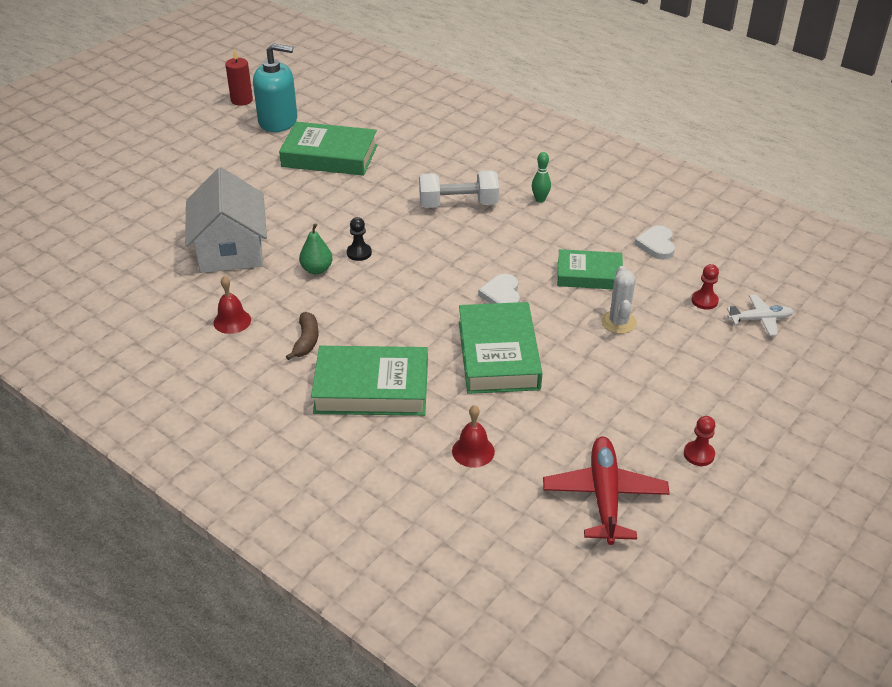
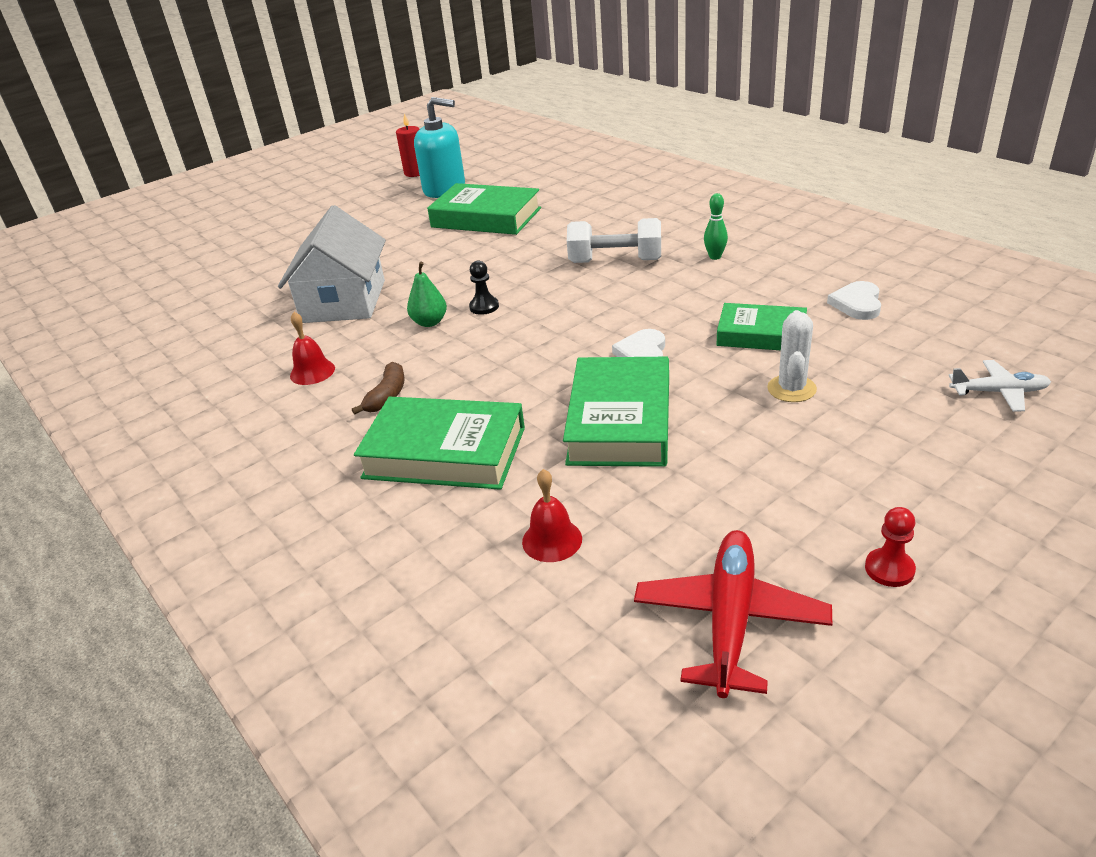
camera: 15 degrees right, 5 degrees down
red pawn [692,264,719,310] -> none

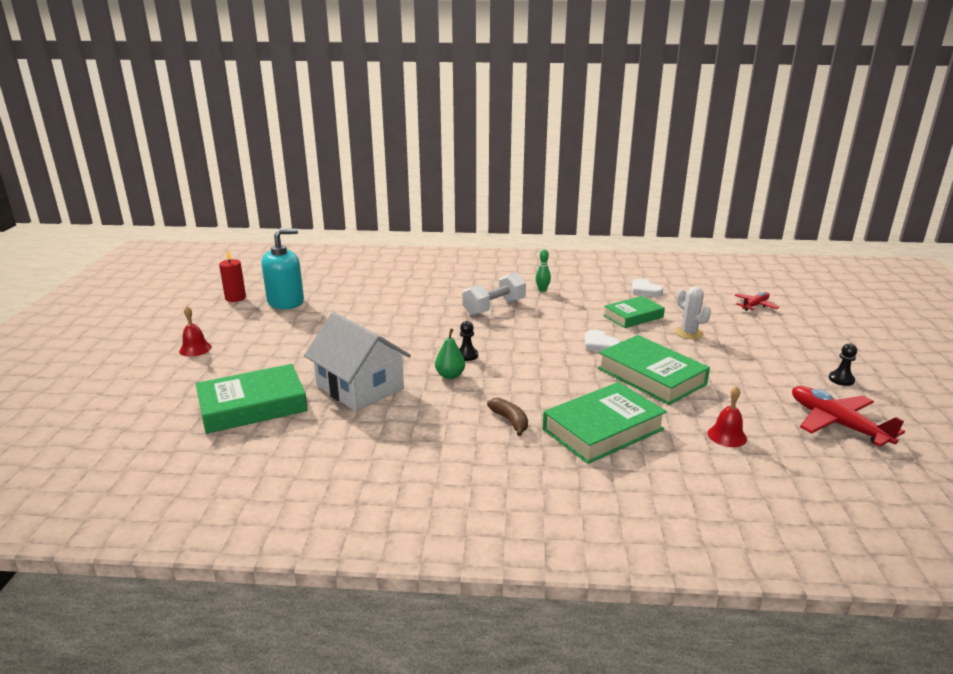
camera: 50 degrees left, 10 degrees down
red bell [290,312,335,385] -> red bell moved to [179,307,212,357]
green book [427,183,541,235] -> green book moved to [196,364,308,434]
red pawn [865,507,916,587] -> black pawn [829,343,857,386]
white plane [949,360,1051,412] -> red plane [735,292,779,311]

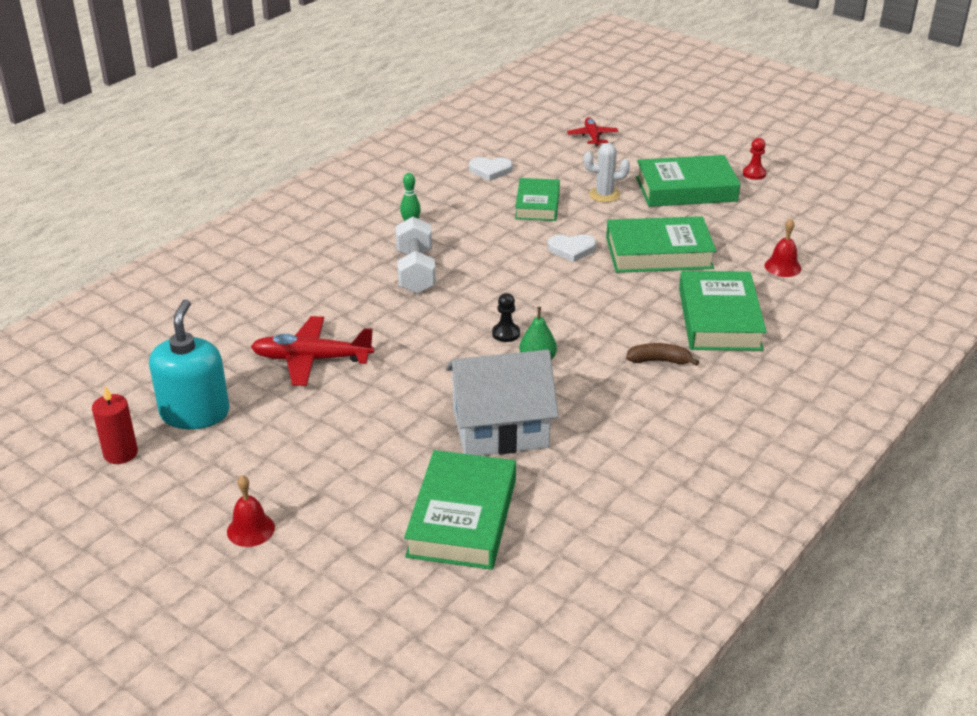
camera: 55 degrees left, 10 degrees up
red plane [792,386,905,446] -> red plane moved to [251,316,374,386]
black pawn [829,343,857,386] -> red pawn [743,138,766,180]
none -> green book [636,155,741,207]

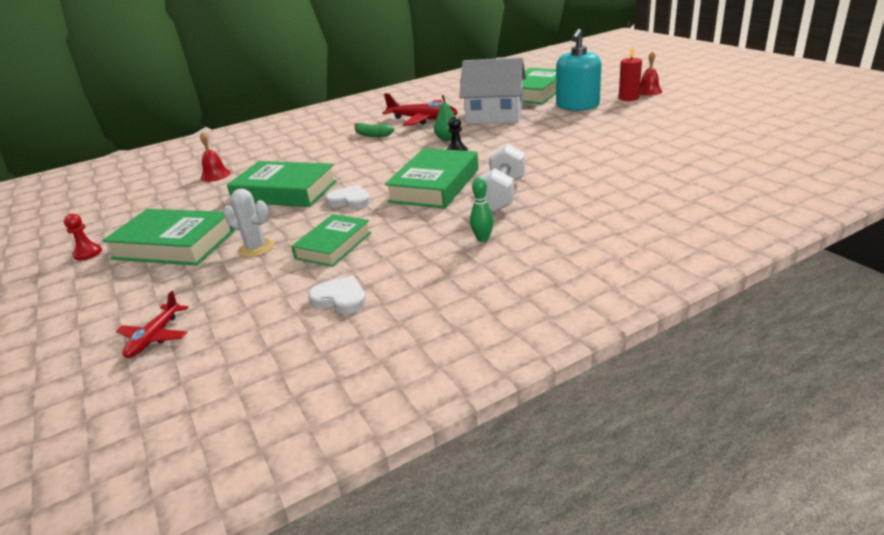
camera: 155 degrees left, 5 degrees down
red candle [92,386,138,464] -> red candle moved to [619,46,642,101]
turquoise soap dispenser [149,299,229,429] -> turquoise soap dispenser moved to [556,29,602,111]
red plane [251,316,374,386] -> red plane moved to [382,93,458,126]
brown banana [626,343,699,366] -> green banana [354,123,394,137]
green book [679,271,767,351] -> green book moved to [385,148,479,209]

